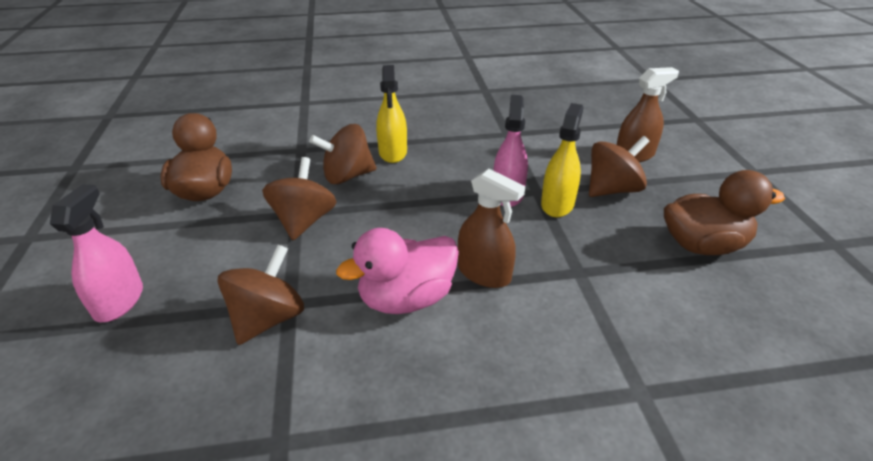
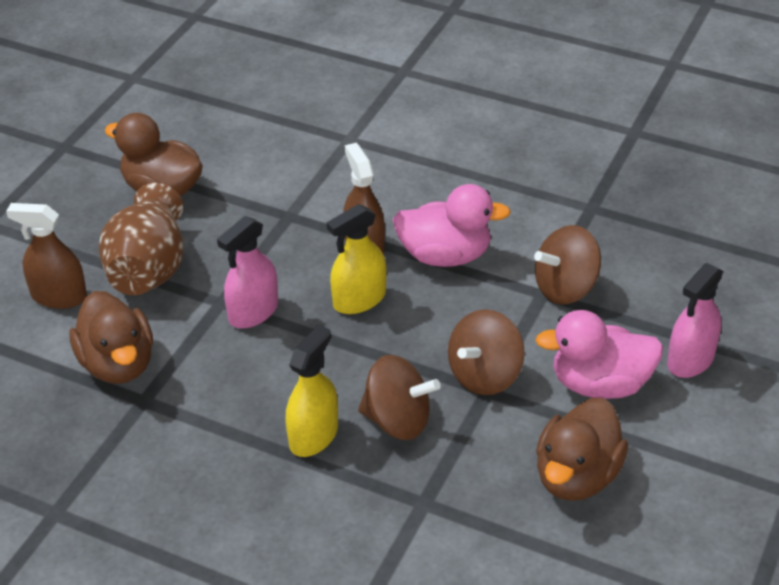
camera: 145 degrees left, 5 degrees up
yellow spray bottle [541,103,584,217] -> yellow spray bottle moved to [327,204,387,314]
brown spinning top [589,136,649,197] -> brown vase [99,183,184,295]
none -> brown duck [69,291,153,384]
none -> pink duck [535,310,663,399]

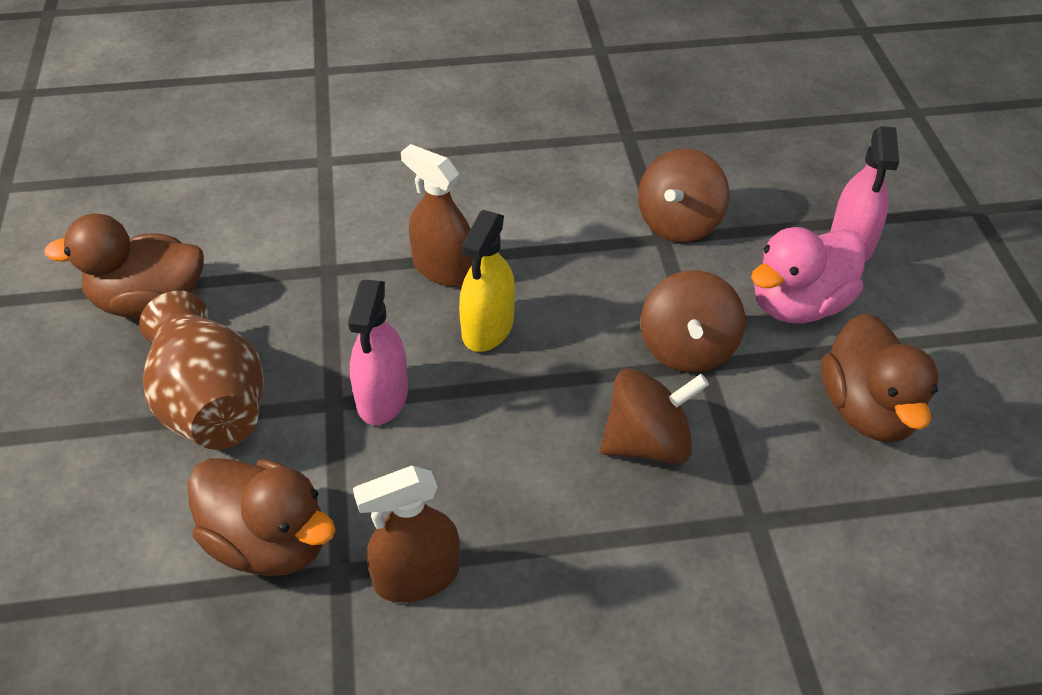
camera: 35 degrees left, 5 degrees up
brown spray bottle [6,203,87,309] -> brown spray bottle moved to [353,466,460,602]
yellow spray bottle [286,325,338,457] -> none
pink duck [393,184,511,267] -> none

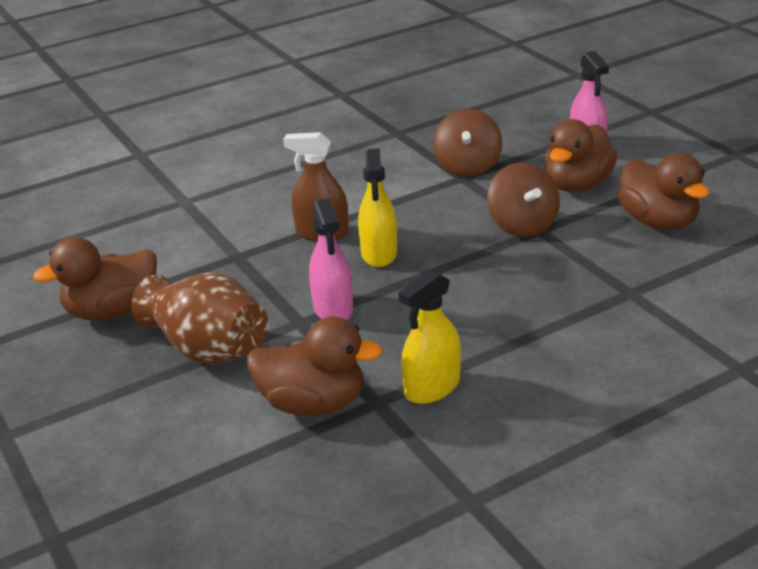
camera: 20 degrees left, 15 degrees down
brown spray bottle [353,466,460,602] -> yellow spray bottle [398,269,461,404]
brown spinning top [600,368,709,464] -> none
pink duck [751,227,865,323] -> brown duck [544,119,617,192]

